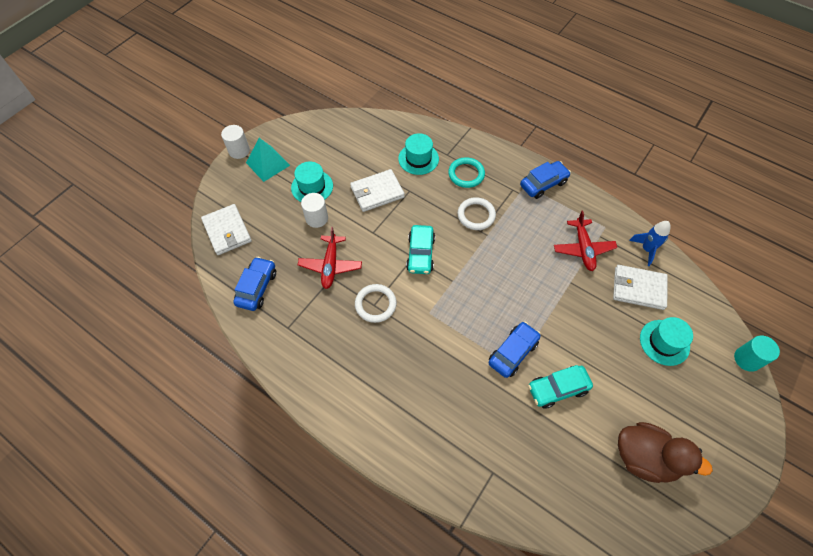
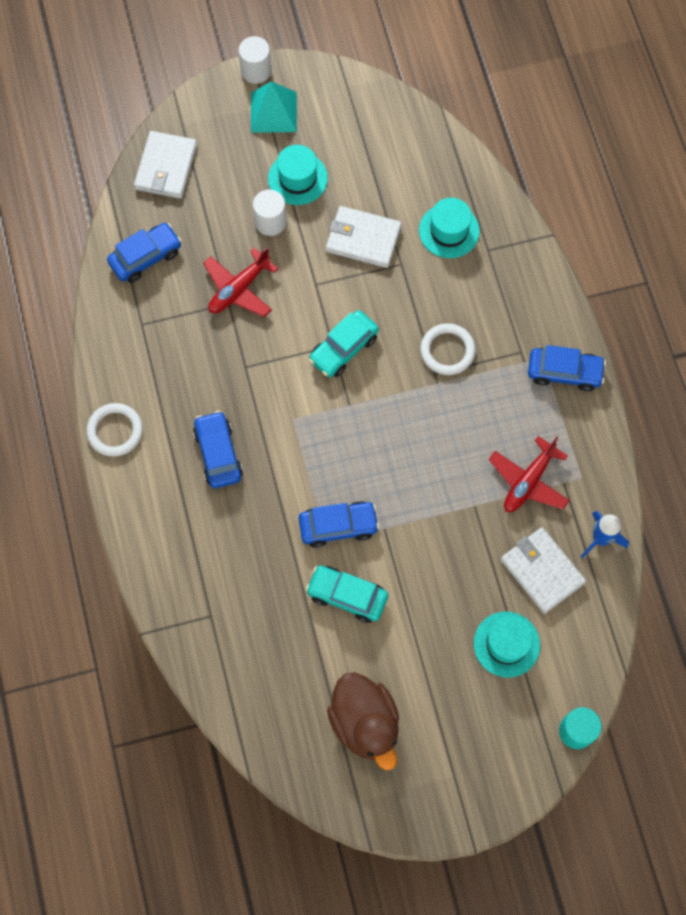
camera: 40 degrees right, 10 degrees up
white ring [355,284,397,323] -> white ring moved to [86,403,143,457]
turquoise ring [448,157,485,188] -> none
none -> blue car [193,411,243,488]

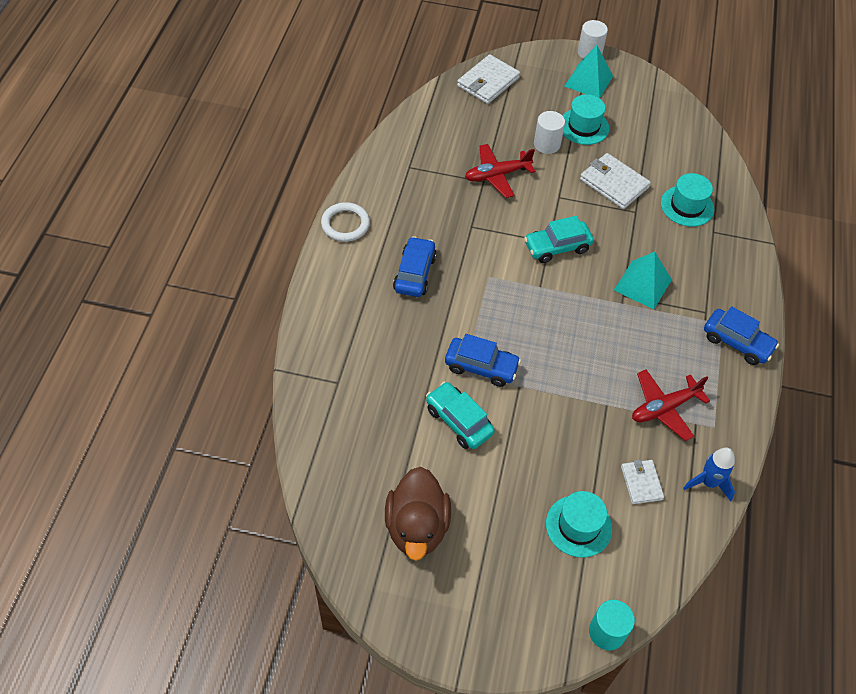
camera: 25 degrees right, 15 degrees down
blue car [107,223,182,283] -> none
white ring [420,323,476,375] -> turquoise pyramid [614,252,672,309]
white wallet [501,527,586,614] -> white wallet [621,459,664,504], size x0.62

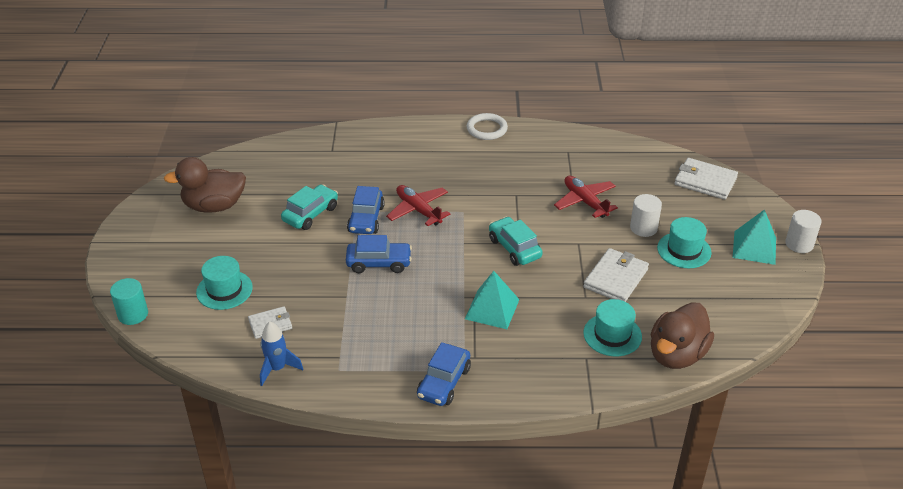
camera: 80 degrees right, 15 degrees down
blue car [393,236,437,297] -> blue car moved to [346,235,412,273]
red plane [632,370,710,441] -> red plane moved to [386,185,450,226]
none -> brown duck [651,302,714,369]

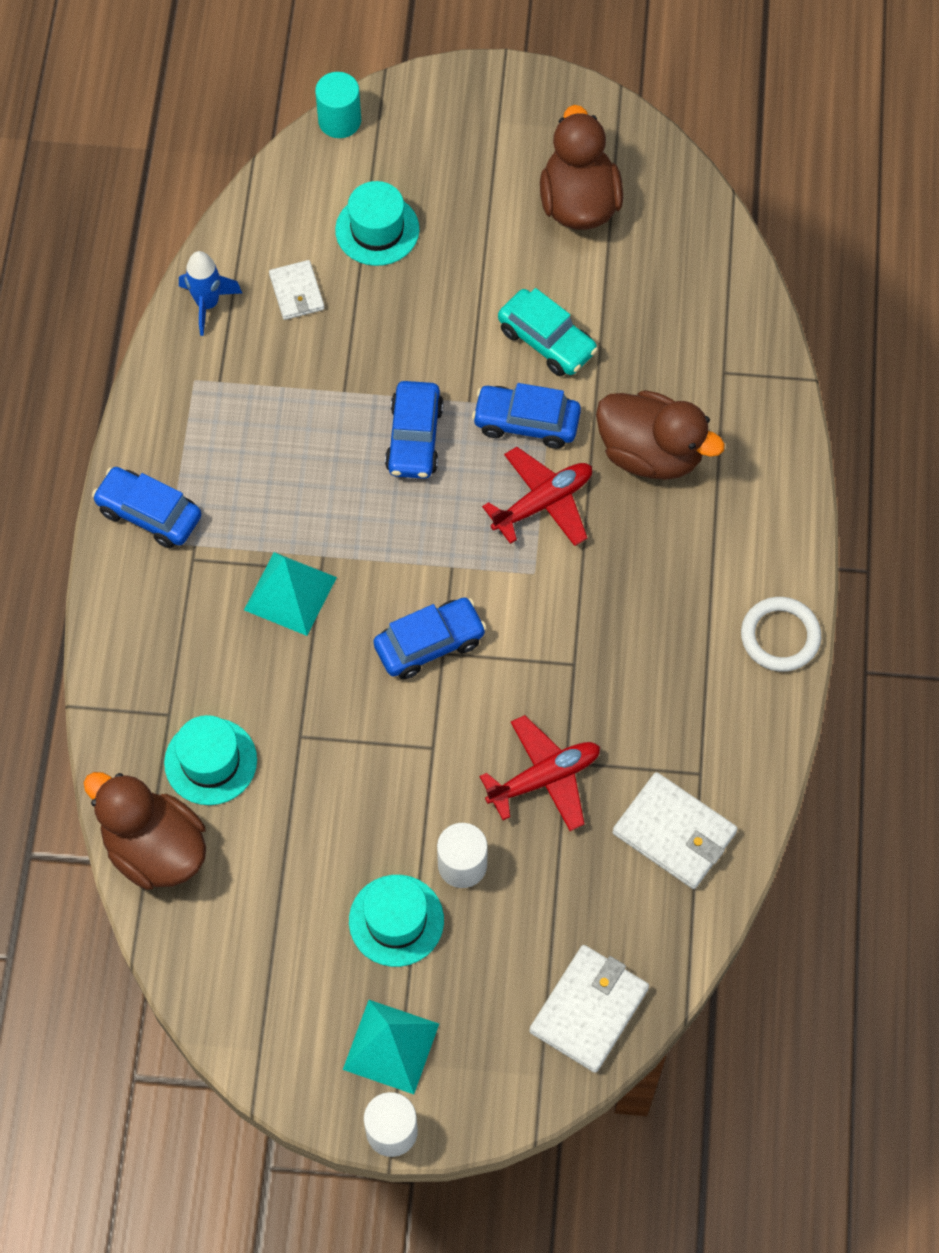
camera: 95 degrees right, 25 degrees up
turquoise car [489,217,543,266] -> blue car [373,597,487,679]
white wallet [583,248,649,302] -> white wallet moved to [613,772,738,889]
none -> brown duck [596,390,725,480]

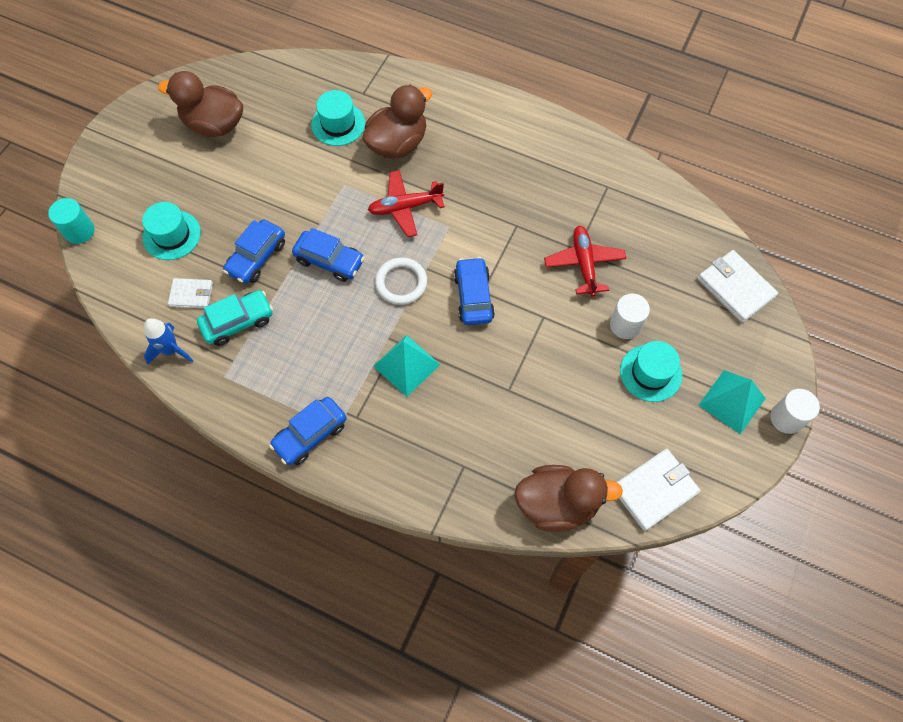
camera: 70 degrees left, 0 degrees up
brown duck [84,772,206,890] -> brown duck turned 150 degrees counterclockwise [514,465,623,532]
turquoise hat [164,715,257,805] -> turquoise hat moved to [311,90,365,146]
blue car [472,383,581,449] -> blue car moved to [223,219,285,284]
red plane [482,447,592,546] -> red plane turned 90 degrees counterclockwise [368,170,444,237]
turquoise car [498,288,598,376] -> turquoise car moved to [197,290,273,346]
white wallet [613,772,738,889] -> white wallet moved to [617,449,701,531]
white ring [741,597,821,672] -> white ring moved to [375,258,427,305]

